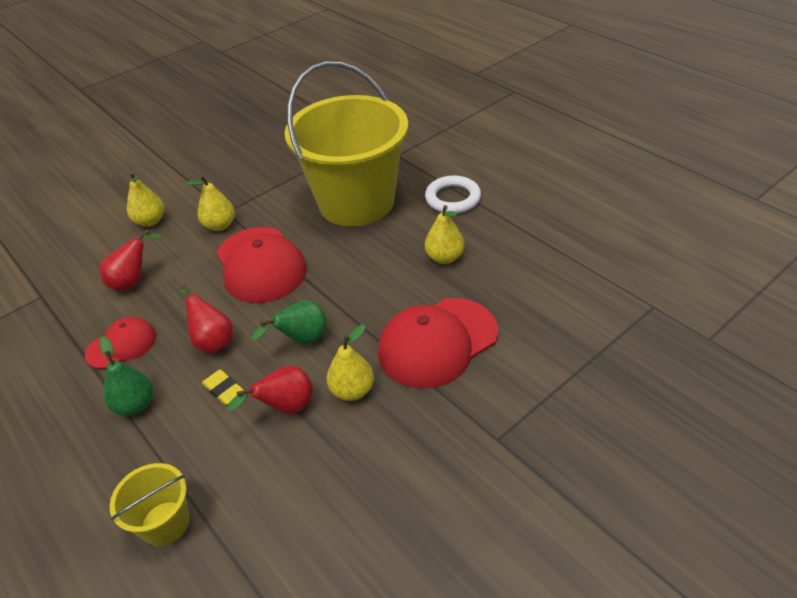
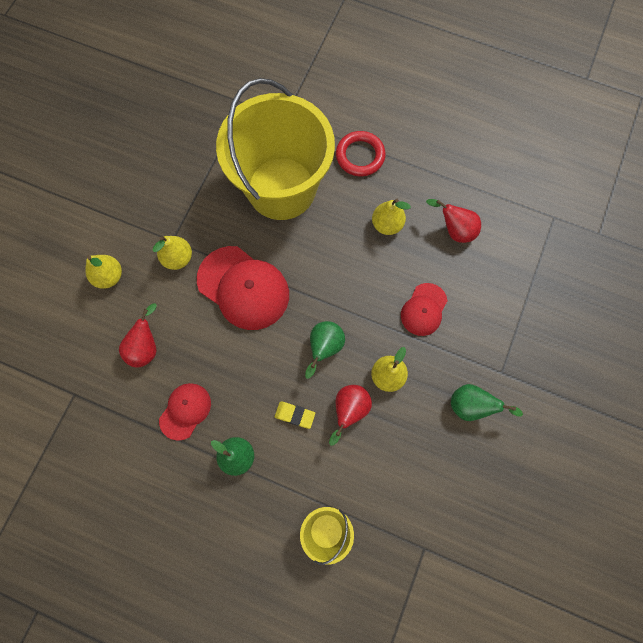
camera: 30 degrees left, 30 degrees up
red pear [180,284,233,354] -> red pear moved to [426,199,481,243]
red cap [378,298,498,389] -> red cap [401,283,448,336], size x0.57
white ring [425,175,481,213] -> red ring [336,131,385,176]
none -> green pear [451,384,523,421]

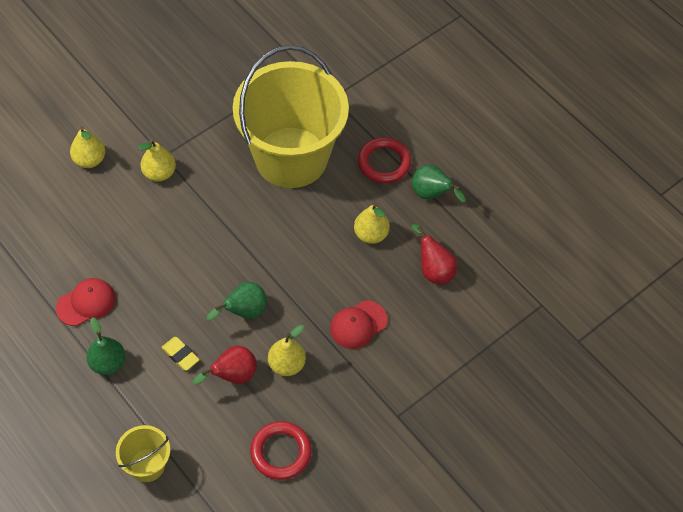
camera: 25 degrees right, 15 degrees down
red pear [119,303,157,368] -> none
red cap [197,246,289,330] -> none
green pear [451,384,523,421] -> green pear moved to [412,164,466,202]
none -> red ring [250,421,312,480]

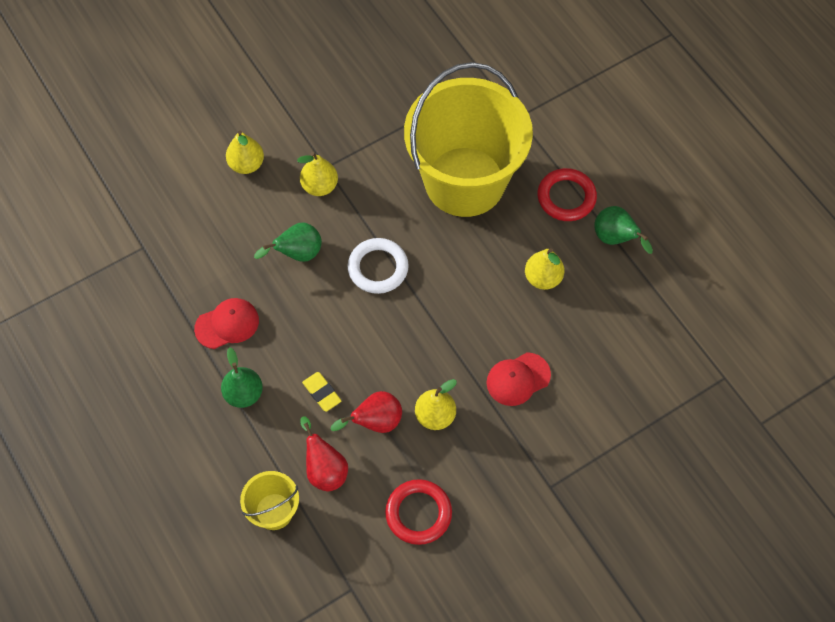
camera: 10 degrees right, 5 degrees up
green pear [207,282,267,320] -> green pear moved to [254,223,322,262]
red pear [411,224,457,285] -> red pear moved to [300,417,348,491]
none -> white ring [347,238,409,294]

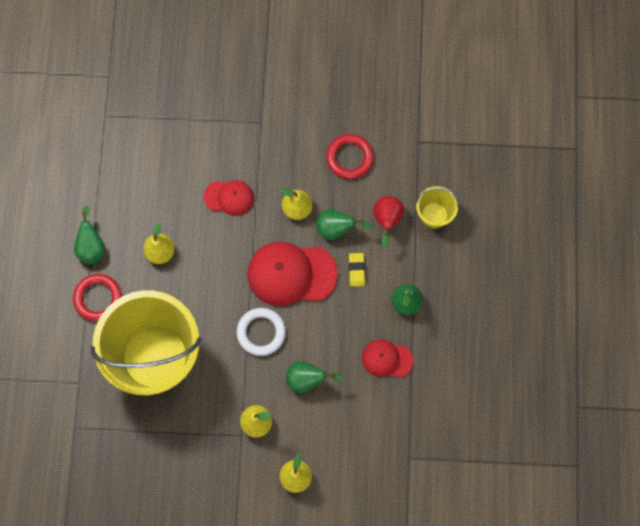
camera: 145 degrees left, 10 degrees up
red pear [330,391,402,433] -> green pear [316,209,372,240]
none -> red cap [247,241,338,306]

